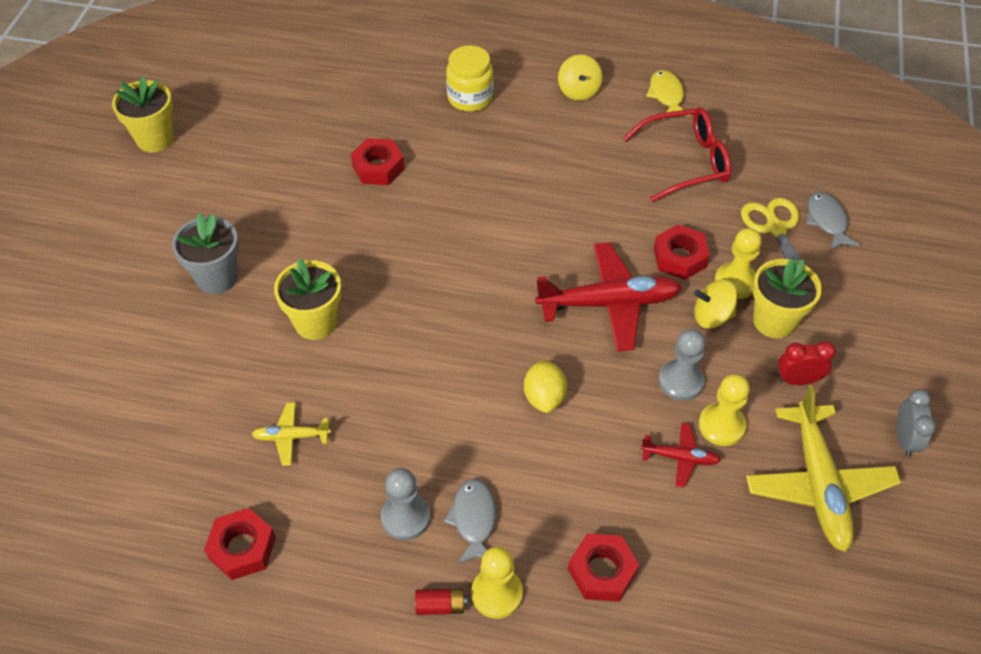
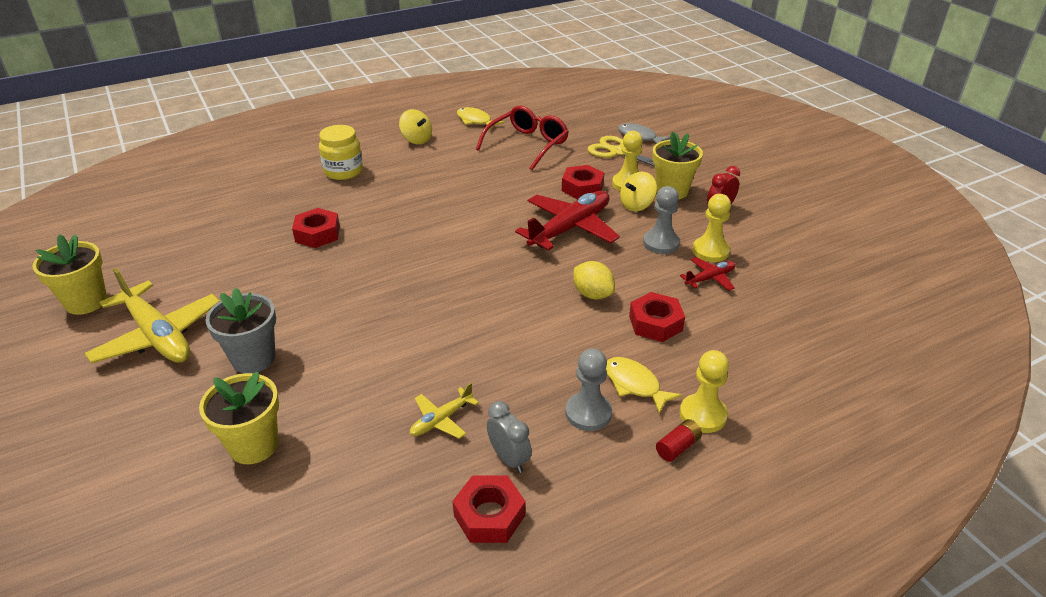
camera: 40 degrees left, 15 degrees down
yellow flower pot [274,258,342,340] -> yellow flower pot moved to [199,372,279,464]
grey fish [444,479,496,564] -> yellow fish [606,357,682,414]
red nut [568,533,639,601] -> red nut moved to [629,292,685,342]
yellow plane [746,385,901,552] -> yellow plane moved to [84,268,220,363]
grey clock [897,389,936,457] -> grey clock moved to [487,401,532,473]

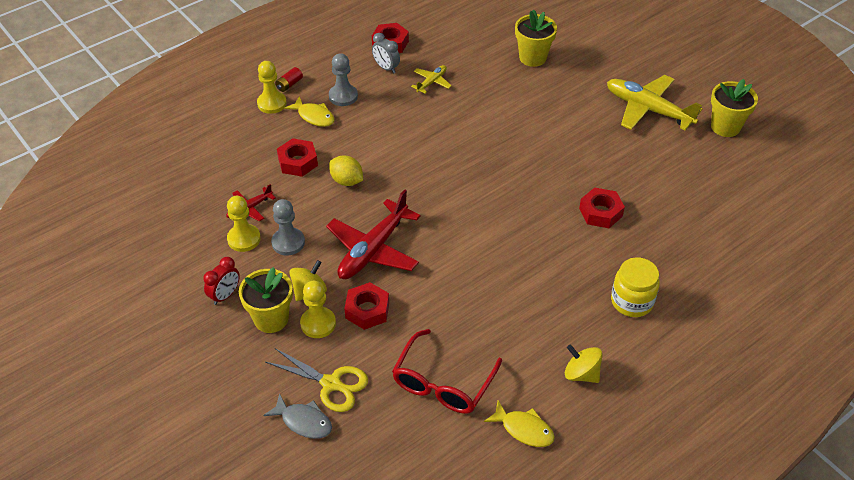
camera: 170 degrees right, 10 degrees up
grey flower pot [206,288,276,373] -> none

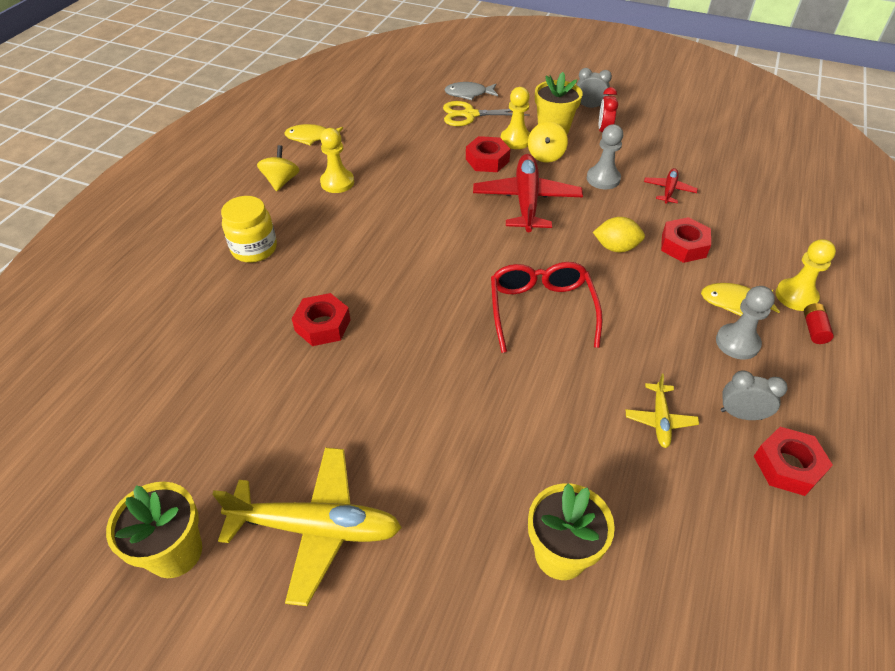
camera: 150 degrees right, 0 degrees up
yellow pawn [227,196,261,252] -> yellow pawn moved to [320,128,354,193]
red glasses [392,329,502,414] -> red glasses moved to [491,262,602,353]
yellow spinning top [565,344,603,383] -> yellow spinning top turned 90 degrees counterclockwise [257,145,299,191]
none -> grey clock [577,68,612,108]

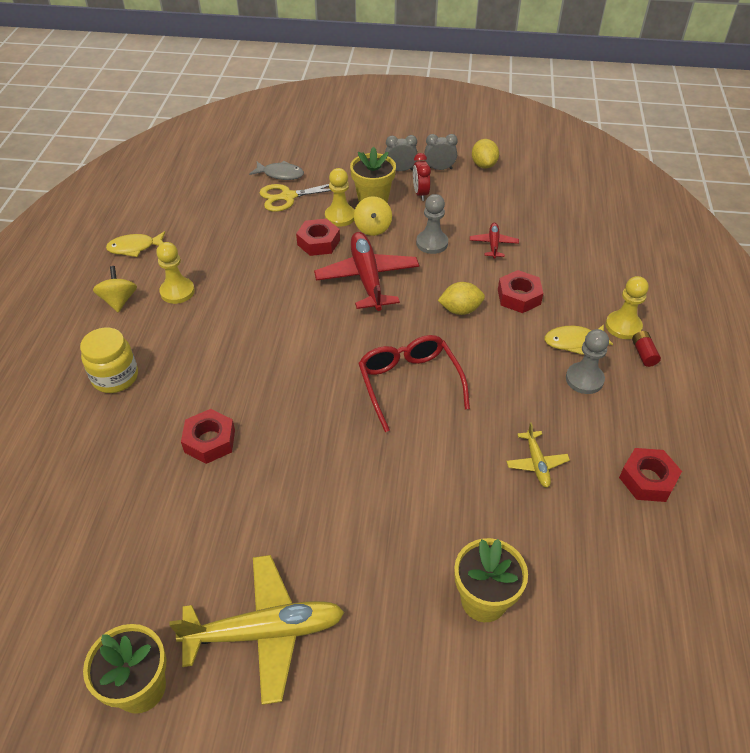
camera: 15 degrees left, 0 degrees up
grey fish [445,82,498,100] -> grey fish turned 150 degrees counterclockwise [249,161,304,180]
grey clock [721,371,788,420] -> grey clock moved to [425,134,458,170]
none -> yellow lemon [472,139,499,168]

